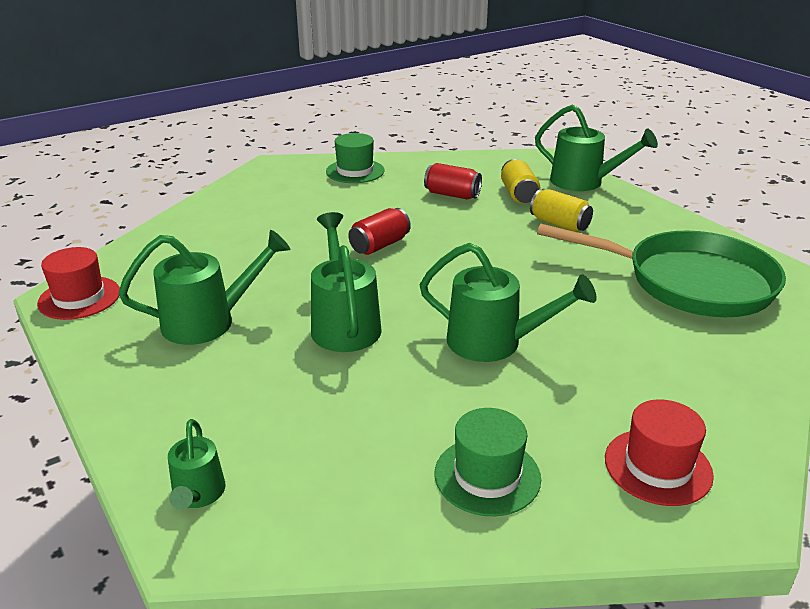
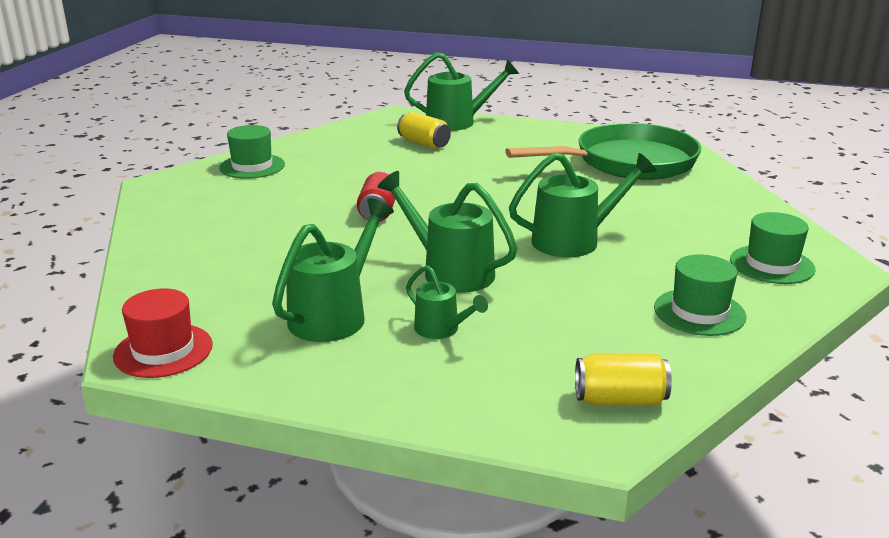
camera: 40 degrees left, 5 degrees down
green watering can [168,419,225,510] -> green watering can moved to [406,265,488,339]
red can [424,163,482,199] -> none
yellow can [530,189,593,232] -> yellow can moved to [575,354,672,405]
red hat [605,399,714,506] -> green hat [730,212,816,284]

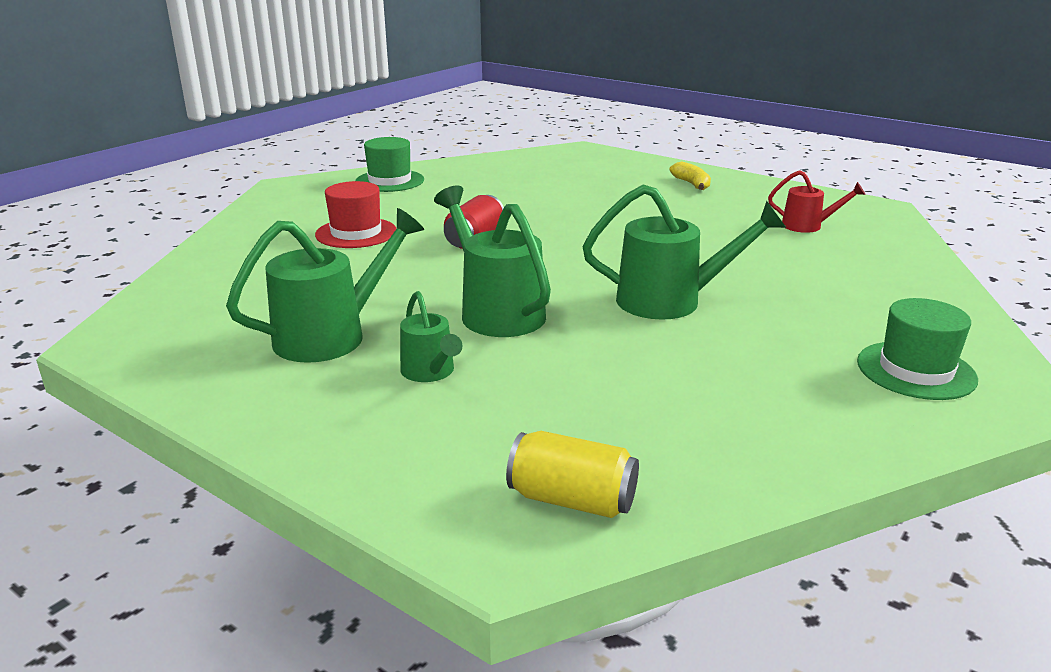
camera: 20 degrees right, 0 degrees up
red hat [113,288,213,378] -> red hat moved to [315,181,396,248]
yellow can [397,112,451,149] -> none
green watering can [404,52,519,131] -> none
green pan [505,123,701,180] -> red watering can [768,170,865,233]
green hat [654,254,746,336] -> none
none -> yellow banana [669,161,711,190]

